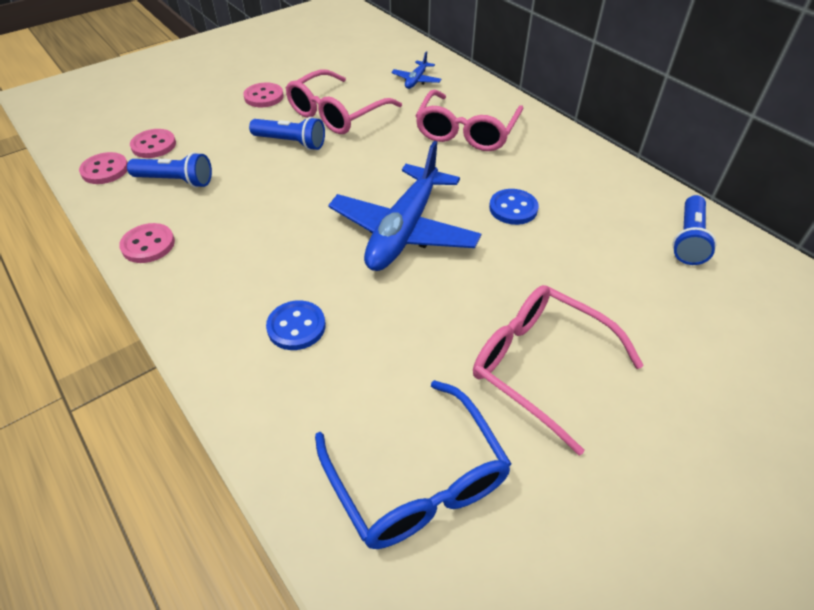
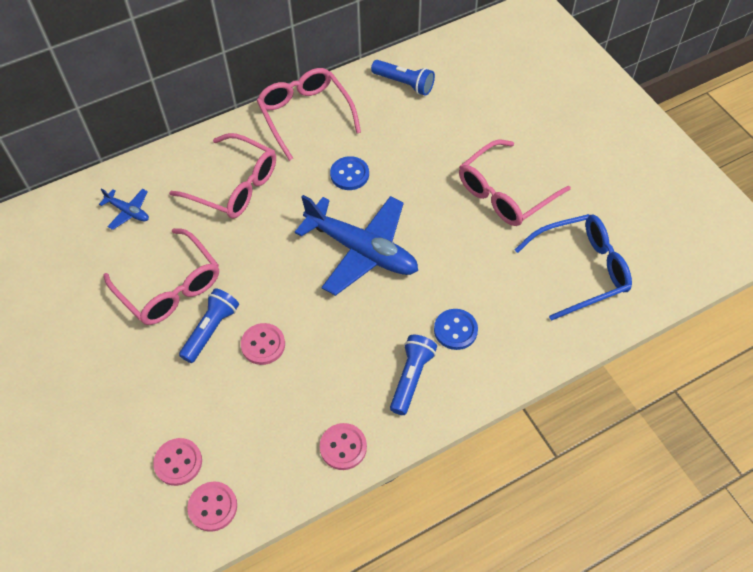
camera: 80 degrees left, 10 degrees up
blue flashlight [127,152,212,188] -> blue flashlight moved to [390,335,437,415]
pink button [243,83,284,107] -> pink button moved to [241,323,285,365]
none -> pink glasses [257,68,361,161]

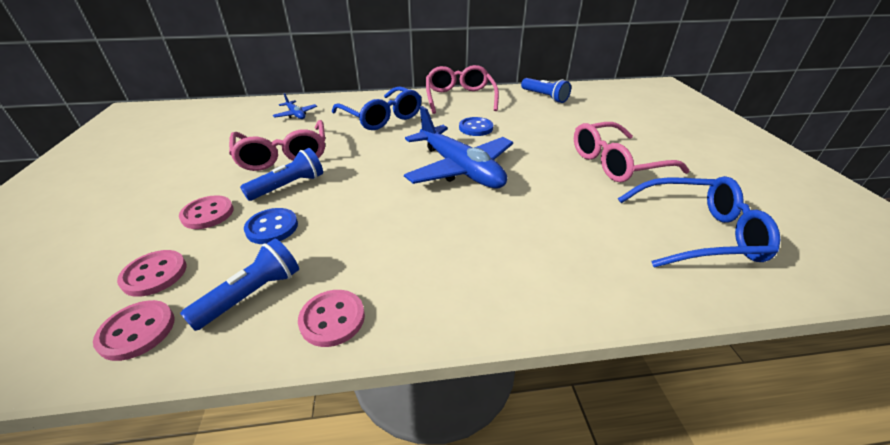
camera: 20 degrees right, 20 degrees down
pink glasses [169,133,276,219] -> blue glasses [332,86,421,130]
pink button [241,323,285,365] -> pink button moved to [179,195,234,229]
blue flashlight [390,335,437,415] -> blue flashlight moved to [180,239,299,331]
blue button [434,309,478,350] -> blue button moved to [244,208,298,244]

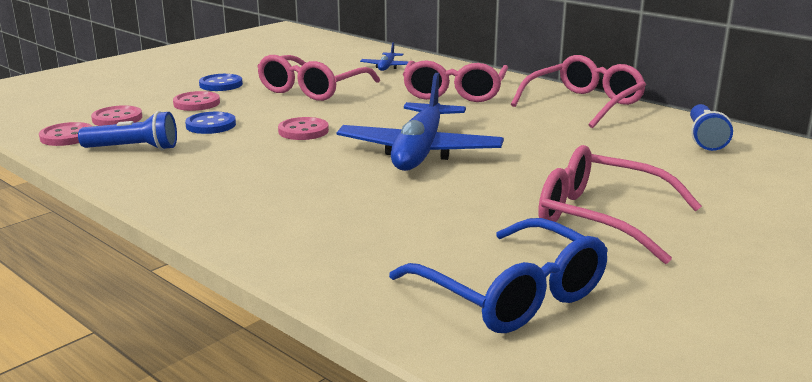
camera: 50 degrees right, 15 degrees down
blue flashlight [240,148,323,201] -> none
pink button [298,290,365,347] -> pink button moved to [278,117,329,140]
blue glasses [332,86,421,130] -> pink glasses [403,60,508,102]
blue button [459,117,493,136] -> blue button moved to [199,74,243,91]

